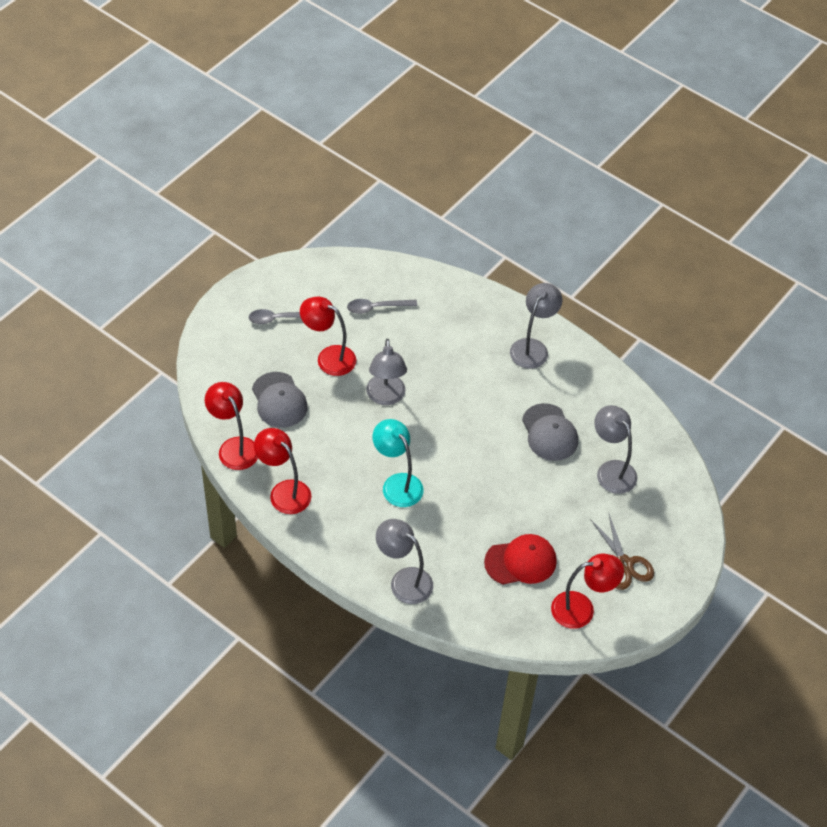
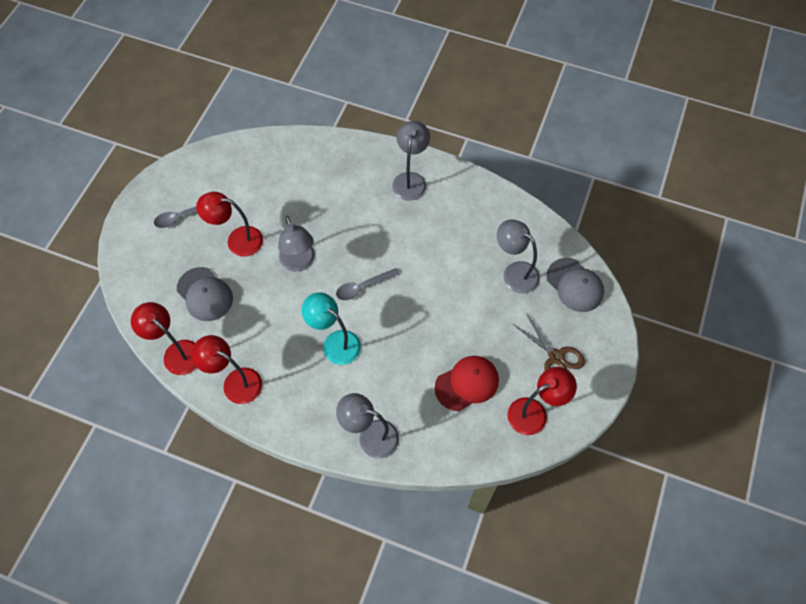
camera: 15 degrees left, 10 degrees up
grey spoon [347,299,417,314] -> grey spoon moved to [336,268,400,300]
grey cap [522,403,578,461] -> grey cap moved to [546,258,604,312]

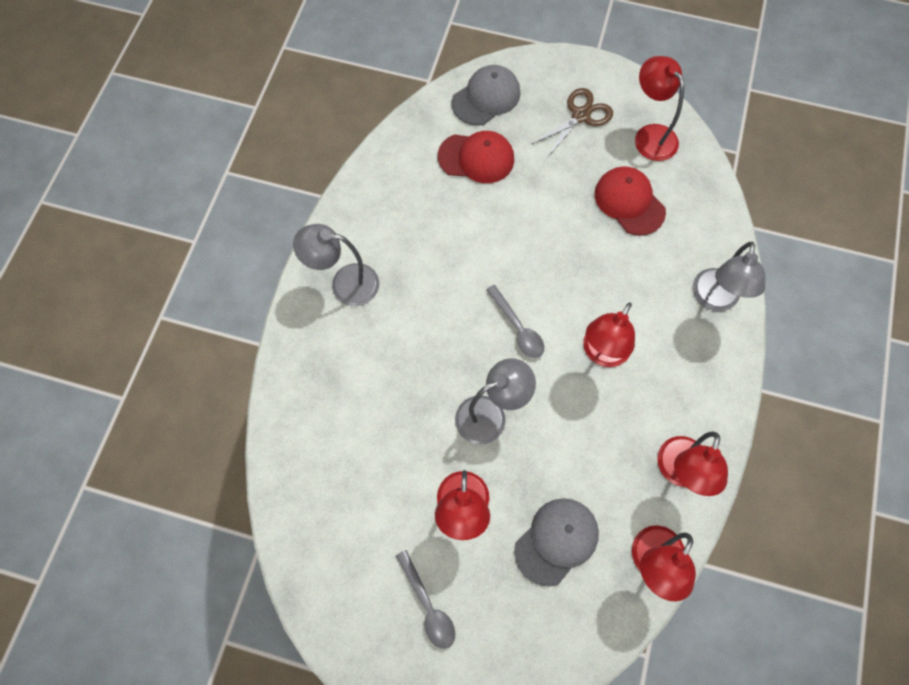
camera: 95 degrees left, 5 degrees up
turquoise lamp [301,292,361,365] -> red lamp [583,302,635,367]
grey lamp [497,219,540,293] -> red cap [438,131,514,183]

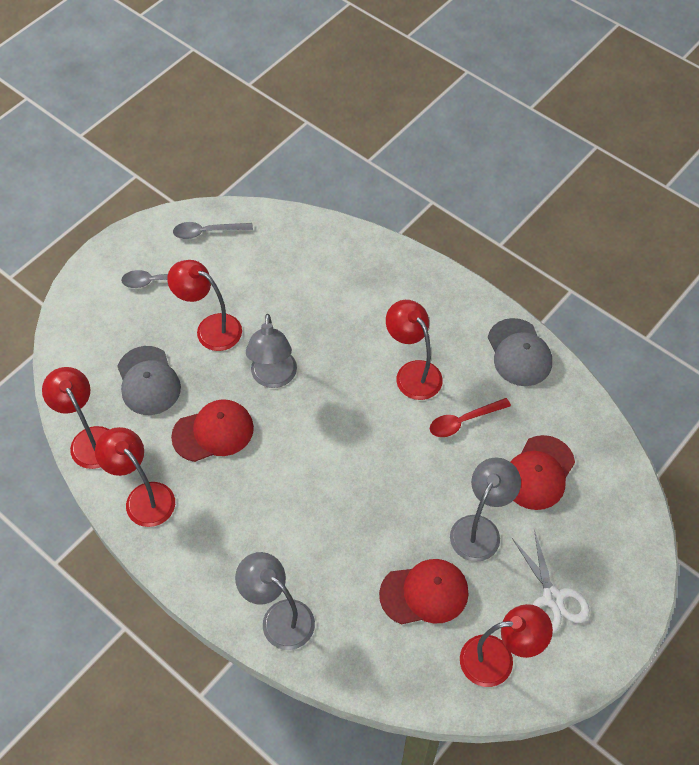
camera: 115 degrees right, 10 degrees down
grey lamp [293,224,379,306] -> grey lamp moved to [450,457,521,562]
grey cap [452,65,520,126] -> grey cap moved to [488,318,552,386]
grey spoon [486,285,544,358] -> grey spoon moved to [173,222,253,239]
brown scissors [531,88,613,158] -> white scissors [512,529,590,633]
red lamp [583,302,635,367] -> red lamp moved to [386,300,443,400]
none -> red cap [171,400,254,462]
none -> red spoon [430,398,511,437]

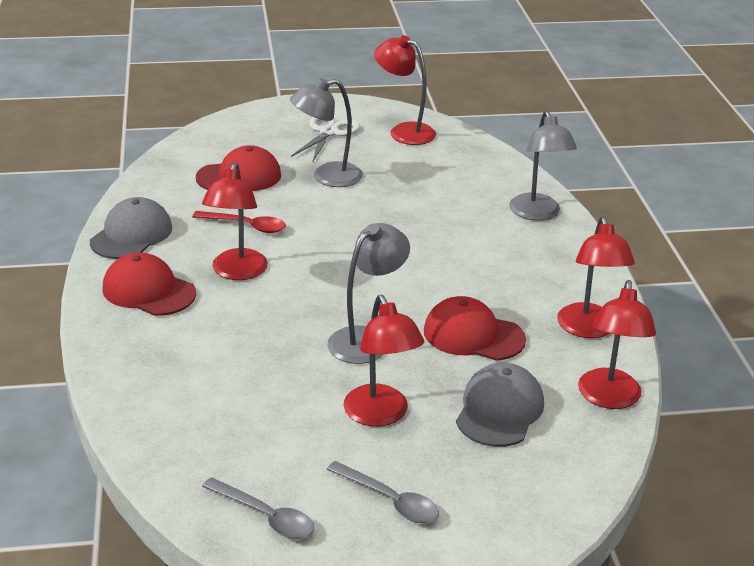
camera: 140 degrees left, 25 degrees down
red cap [379,559,469,624] -> red cap moved to [102,252,196,316]

